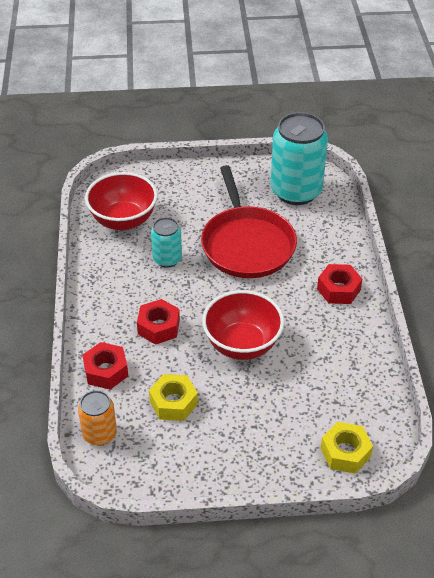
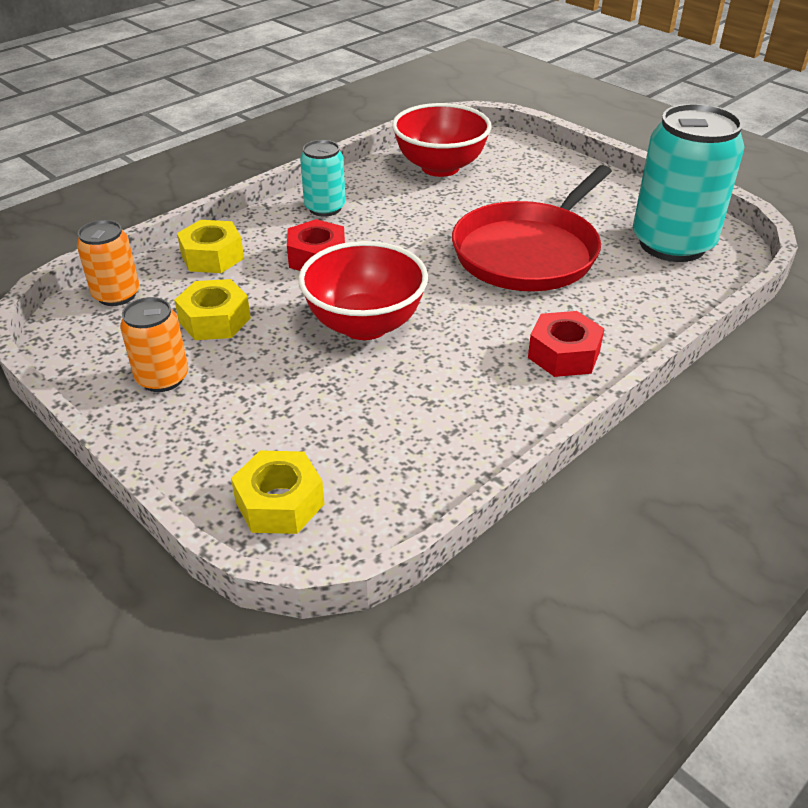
camera: 50 degrees right, 5 degrees down
red nut [83,342,128,389] -> yellow nut [177,220,244,273]
turquoise can [151,217,182,268] -> turquoise can moved to [300,140,346,217]
none -> orange can [120,297,188,392]

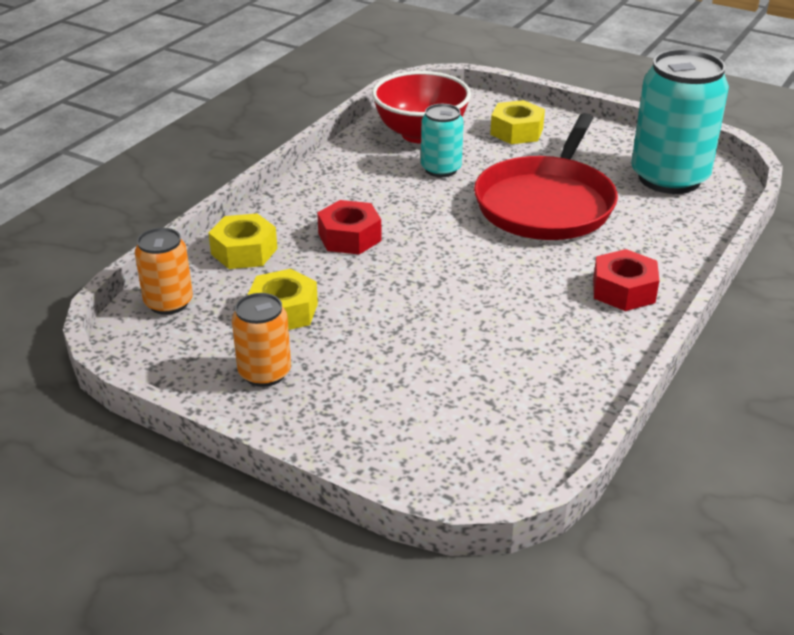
camera: 15 degrees left, 5 degrees down
yellow nut [231,451,324,534] -> yellow nut moved to [490,100,545,144]
red bowl [298,241,428,340] -> none
turquoise can [300,140,346,217] -> turquoise can moved to [421,104,464,177]

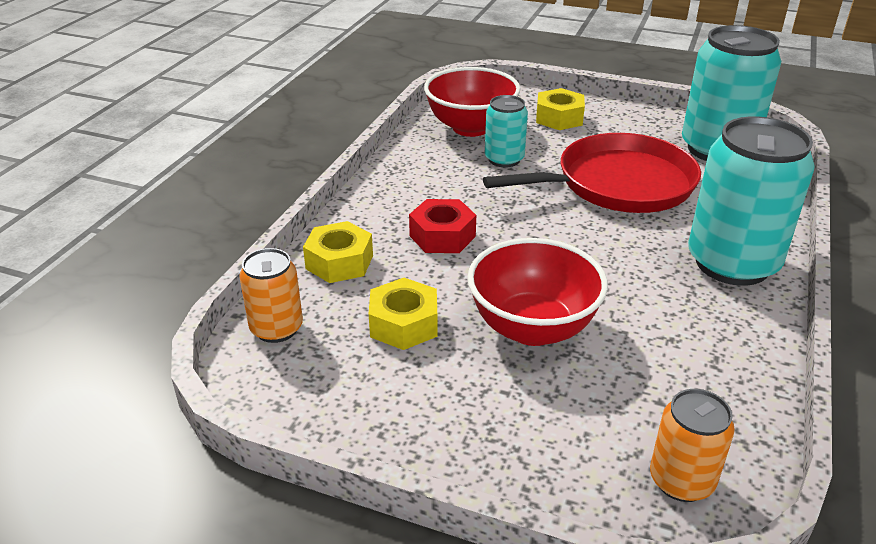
camera: 10 degrees left, 0 degrees up
orange can [232,293,291,387] -> orange can moved to [650,389,735,502]
red pan [474,113,618,240] -> red pan turned 120 degrees counterclockwise [483,133,701,213]
red nut [593,249,660,311] -> turquoise can [688,116,815,286]
none -> red bowl [467,238,608,346]

